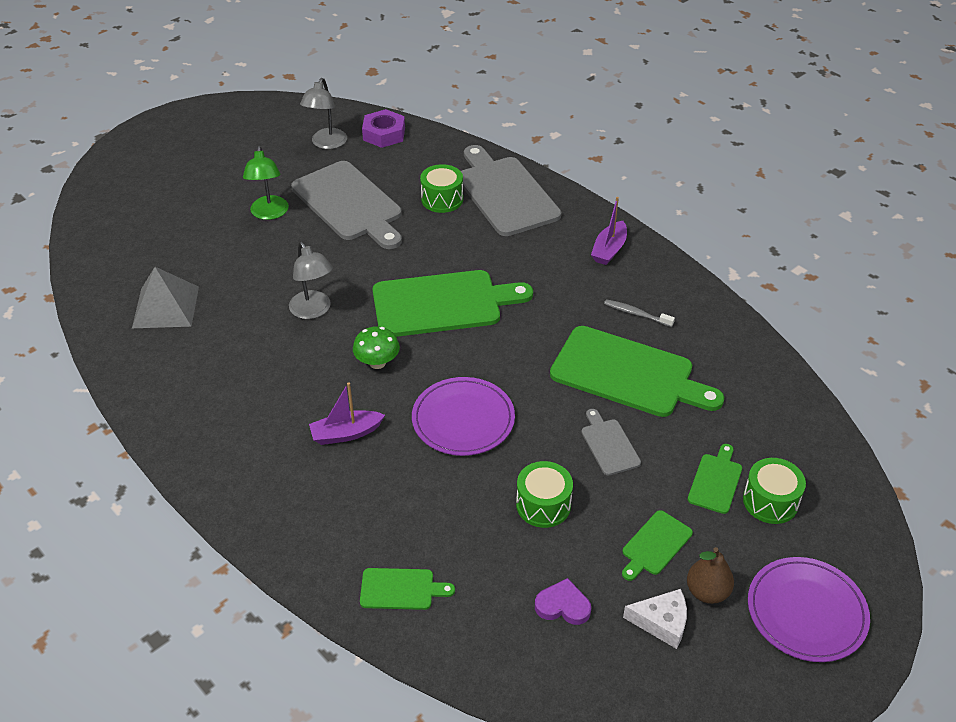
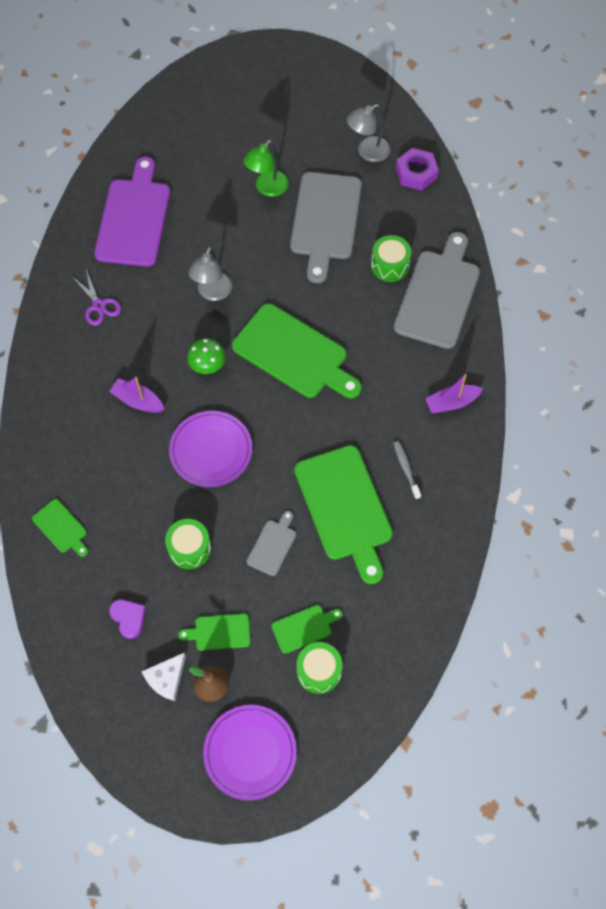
camera: 45 degrees right, 20 degrees up
grey pyramid [132,267,199,328] -> purple cutting board [94,157,170,266]
white cheese [623,589,687,649] -> white cheese turned 75 degrees clockwise [141,653,186,701]
none -> purple scissors [73,270,121,325]

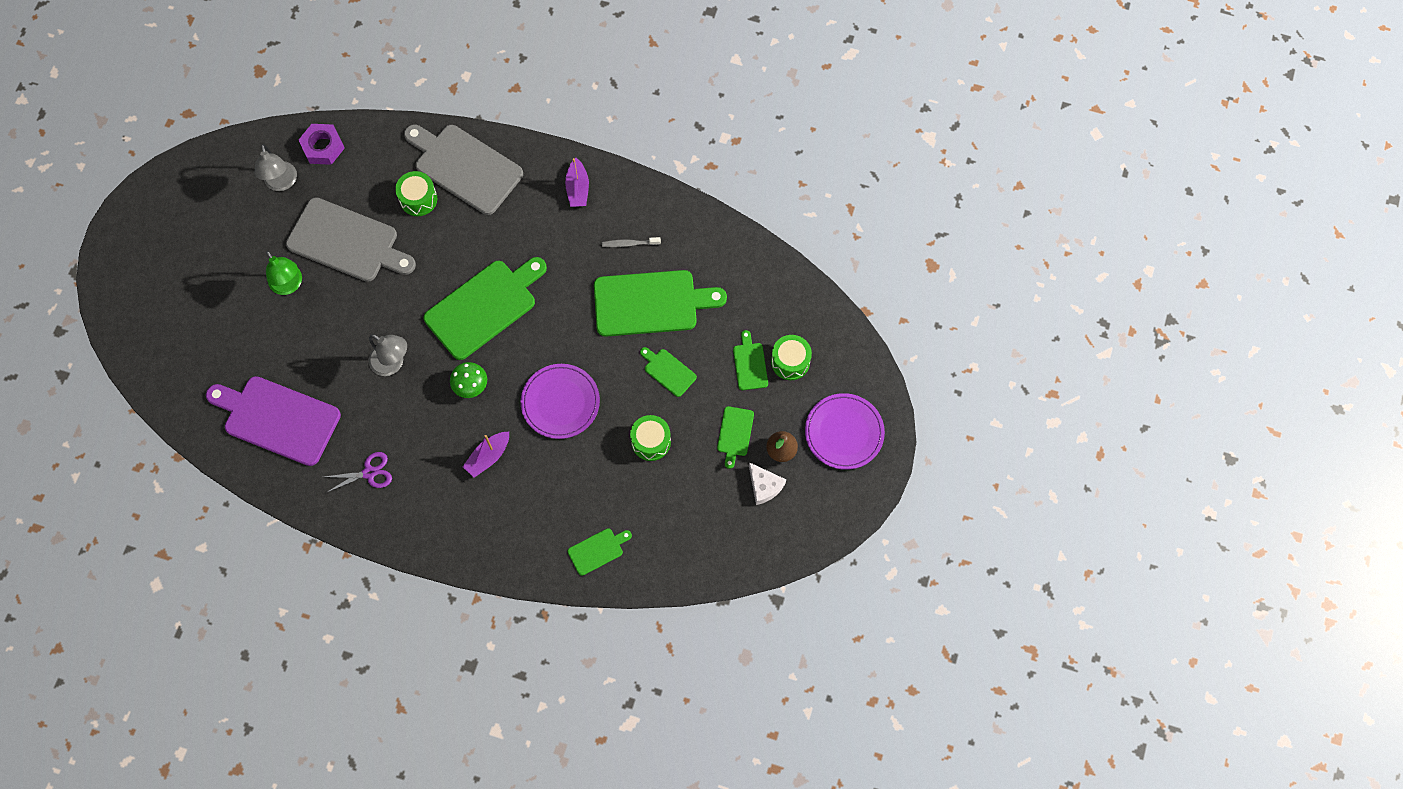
camera: 75 degrees left, 5 degrees up
purple heart [109,599,146,639] -> none
grey cutting board [247,511,296,576] -> green cutting board [640,347,697,397]

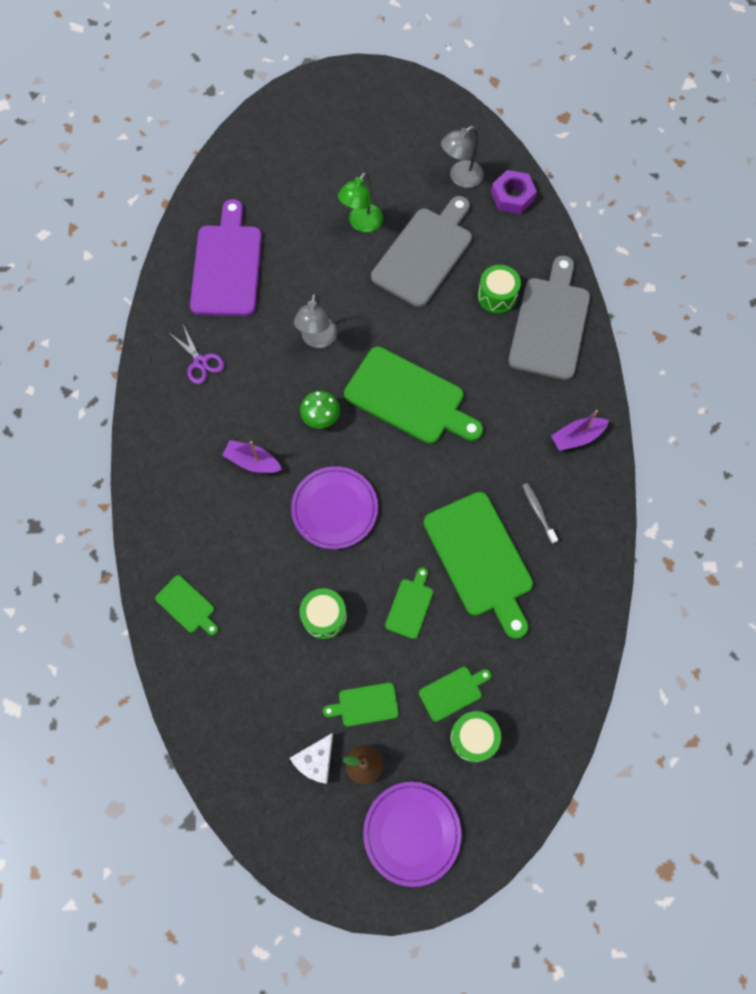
camera: 70 degrees right, 0 degrees up
grey cutting board [286,197,416,282] -> grey cutting board turned 150 degrees counterclockwise [371,196,472,307]

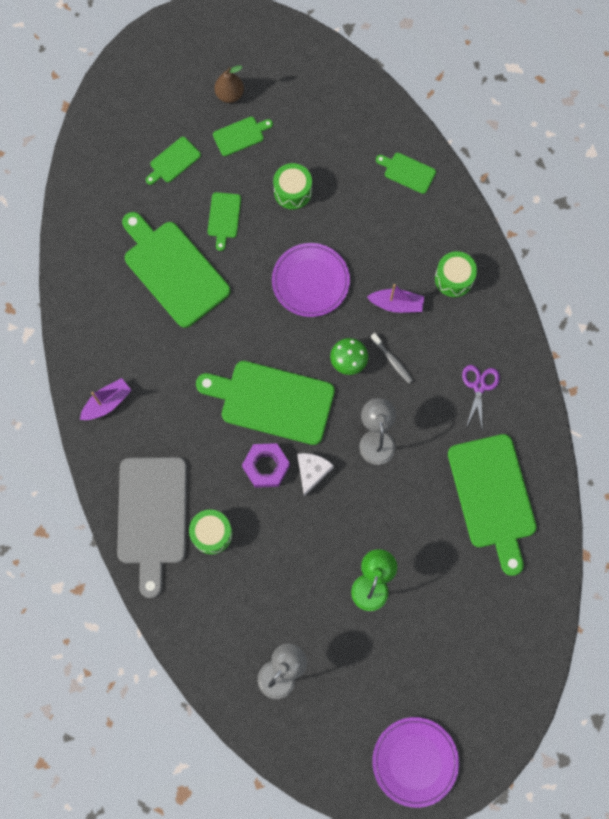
camera: 165 degrees right, 5 degrees up
purple scissors [169,325,225,384] -> purple scissors turned 60 degrees clockwise [462,365,500,432]
purple cutting board [190,199,262,316] -> green cutting board [448,434,537,576]
white cheese [290,733,333,784] -> white cheese moved to [298,453,334,496]
purple plate [363,782,461,887] -> purple plate moved to [372,717,459,808]
grey cutting board [371,196,472,307] -> none
green drum [450,711,501,762] -> green drum moved to [435,251,477,297]
purple nut [491,170,537,214] -> purple nut moved to [242,443,290,488]
grey toothbrush [522,483,558,544] -> grey toothbrush moved to [371,333,413,383]

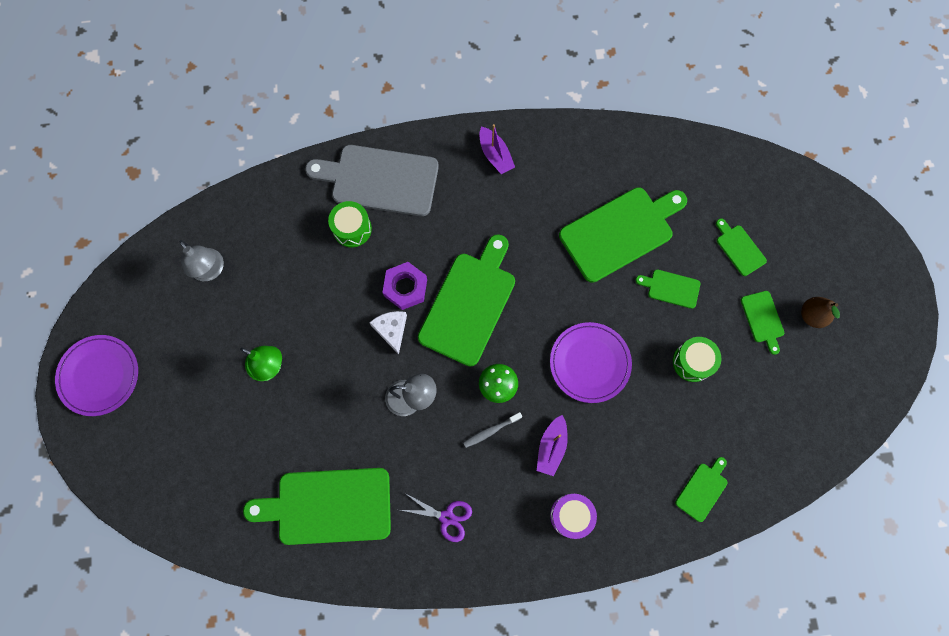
camera: 100 degrees right, 0 degrees up
white cheese [298,453,334,496] -> white cheese turned 135 degrees counterclockwise [369,311,407,354]
green drum [435,251,477,297] -> purple drum [550,494,597,539]

